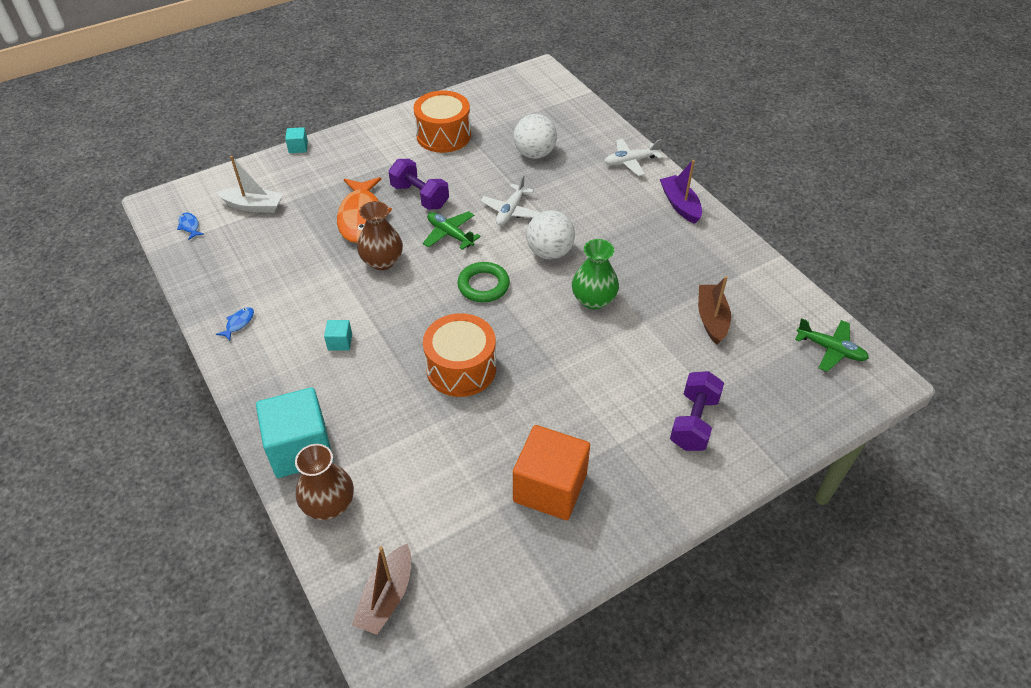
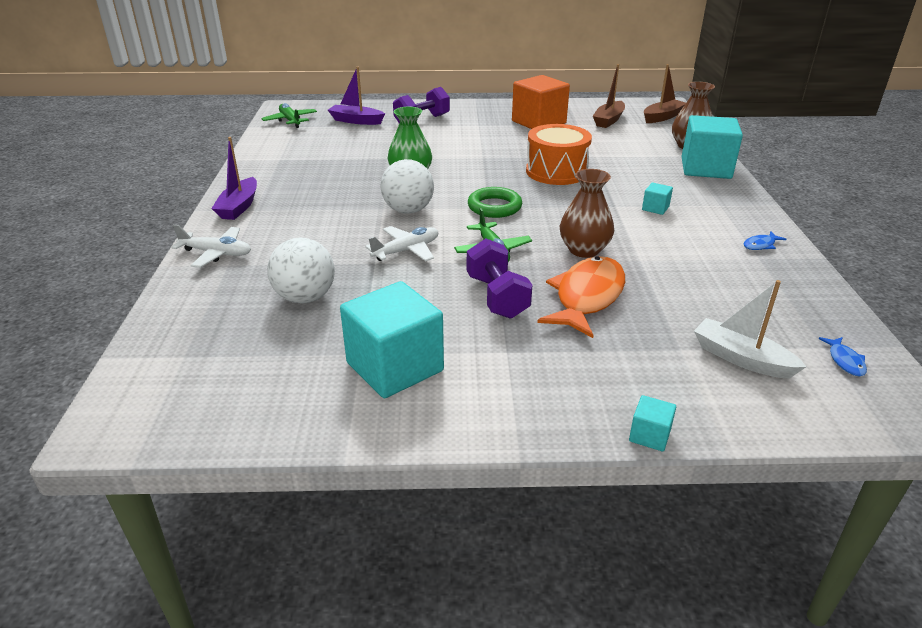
camera: 150 degrees left, 15 degrees down
orange drum [413,91,471,153] -> turquoise cube [340,281,444,398]
brown boat [698,276,731,345] -> brown boat moved to [593,64,625,128]
none -> purple boat [328,67,385,125]

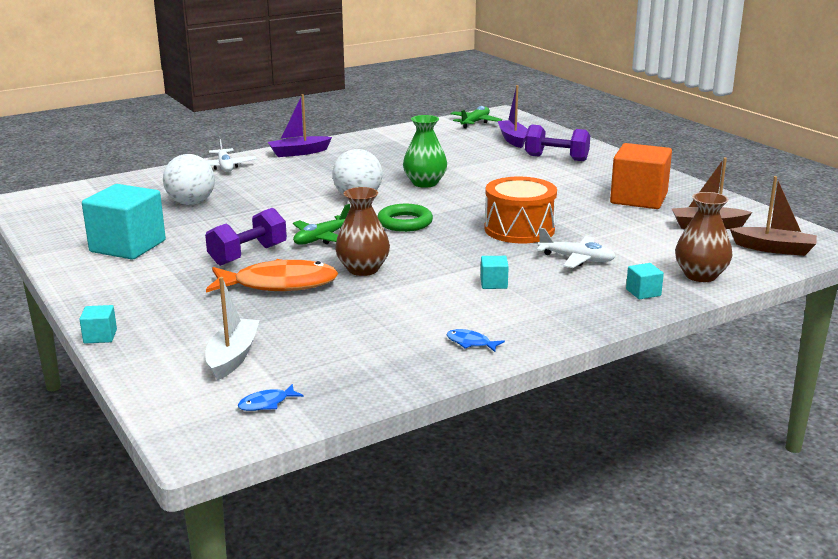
camera: 60 degrees right, 10 degrees down
white plane [365,226,438,262] -> white plane moved to [537,228,616,268]
turquoise cube [682,115,743,179] -> turquoise cube [626,263,664,299], size x0.43

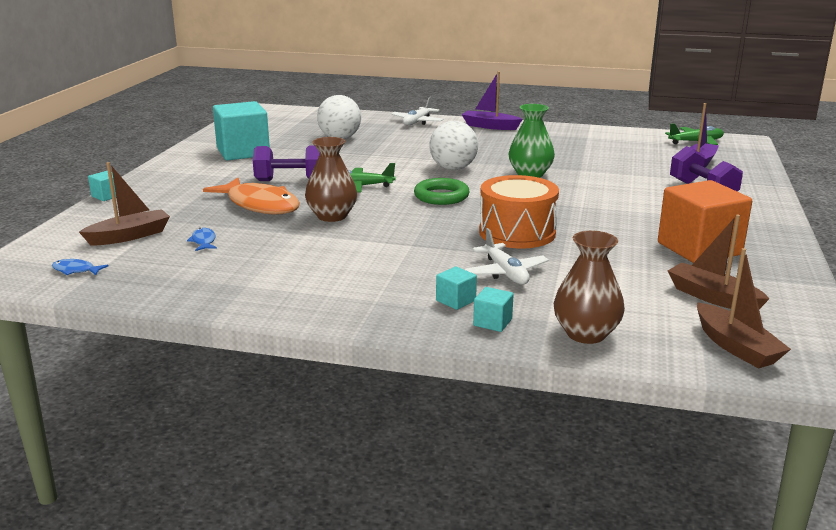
camera: 45 degrees right, 0 degrees up
white boat [205,277,260,380] -> brown boat [79,162,170,245]
blue fish [446,329,505,352] -> blue fish moved to [187,228,217,251]
turquoise cube [481,256,509,289] -> turquoise cube moved to [436,267,477,310]

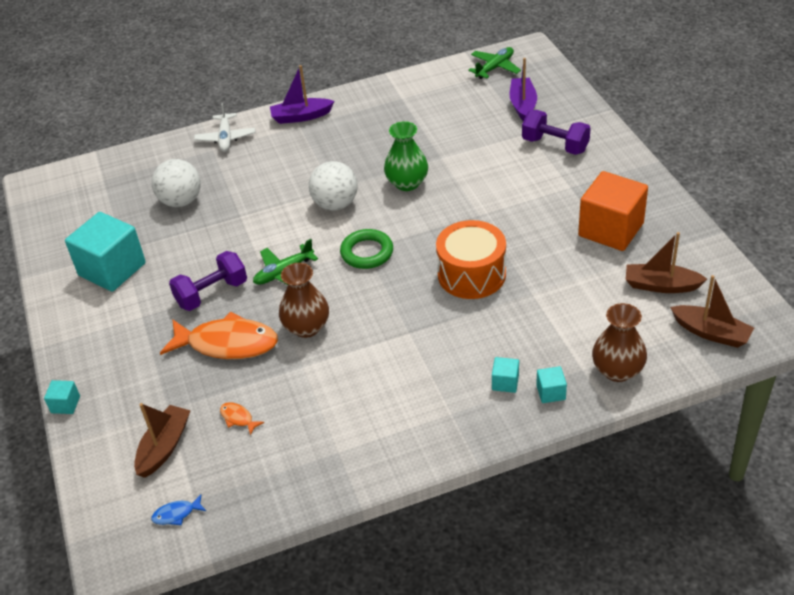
camera: 30 degrees left, 20 degrees up
blue fish [187,228,217,251] -> orange fish [220,402,264,435]
white plane [464,228,549,284] -> none

